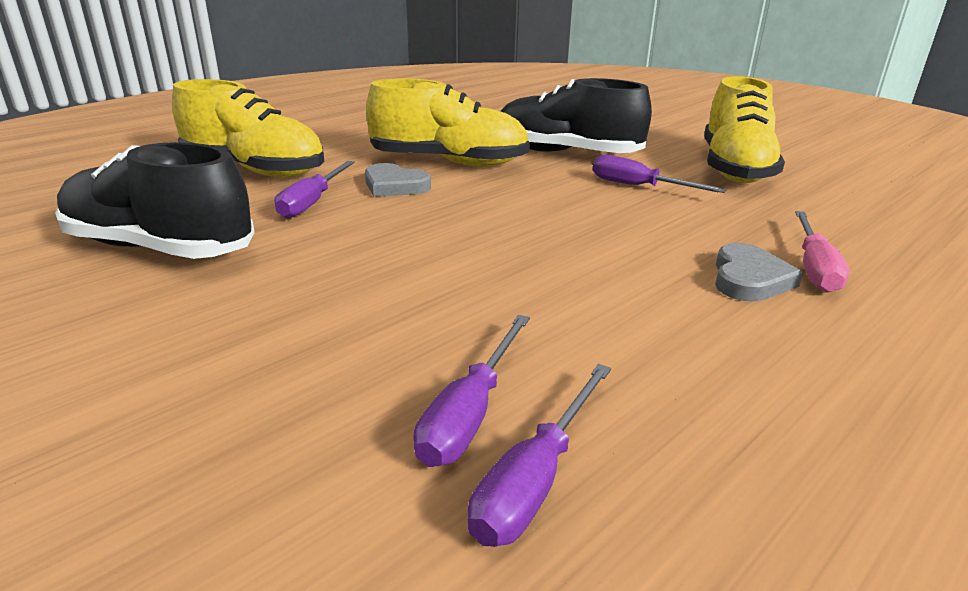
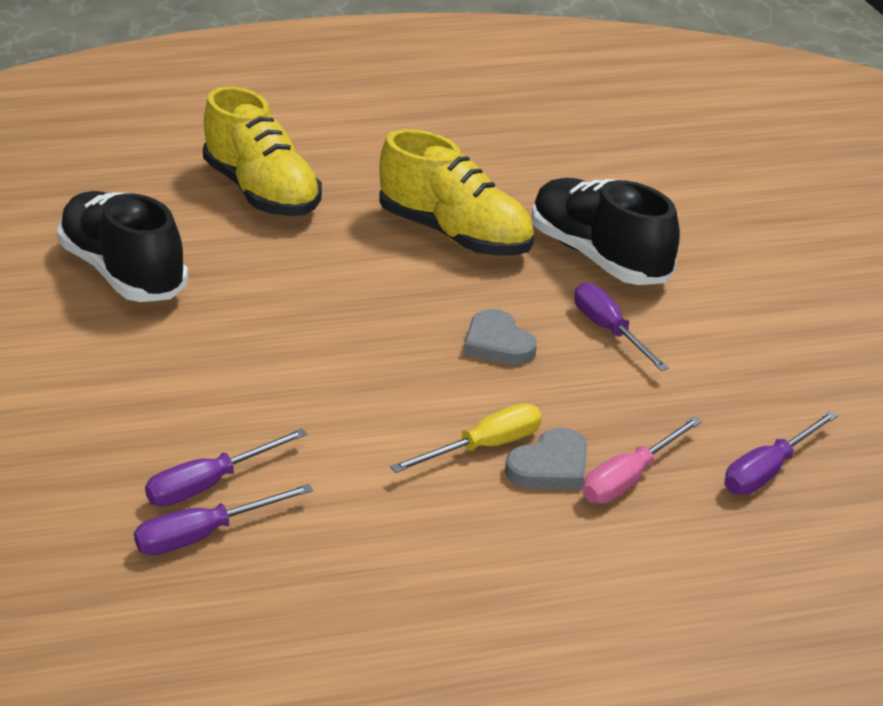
camera: 30 degrees right, 5 degrees up
purple screwdriver [274,161,355,218] -> purple screwdriver moved to [724,411,838,495]
grey heart [365,163,431,197] -> grey heart moved to [464,309,537,365]
yellow shoe [704,76,785,183] -> none
none -> yellow screwdriver [390,404,542,473]

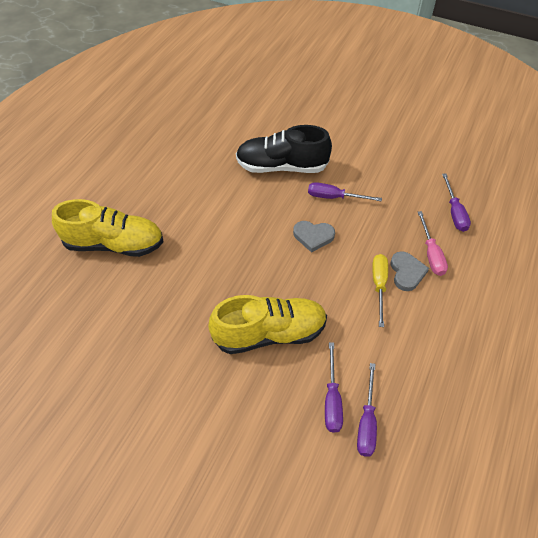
camera: 50 degrees left, 20 degrees up
black shoe [57,191,188,302] -> none
yellow shoe [379,129,534,256] -> yellow shoe moved to [208,295,327,354]

